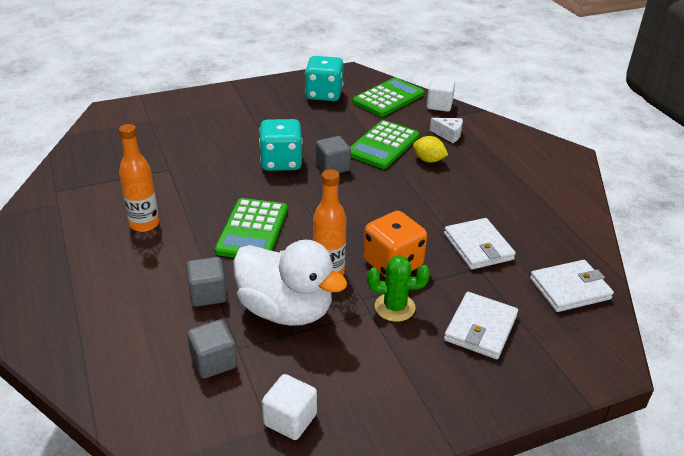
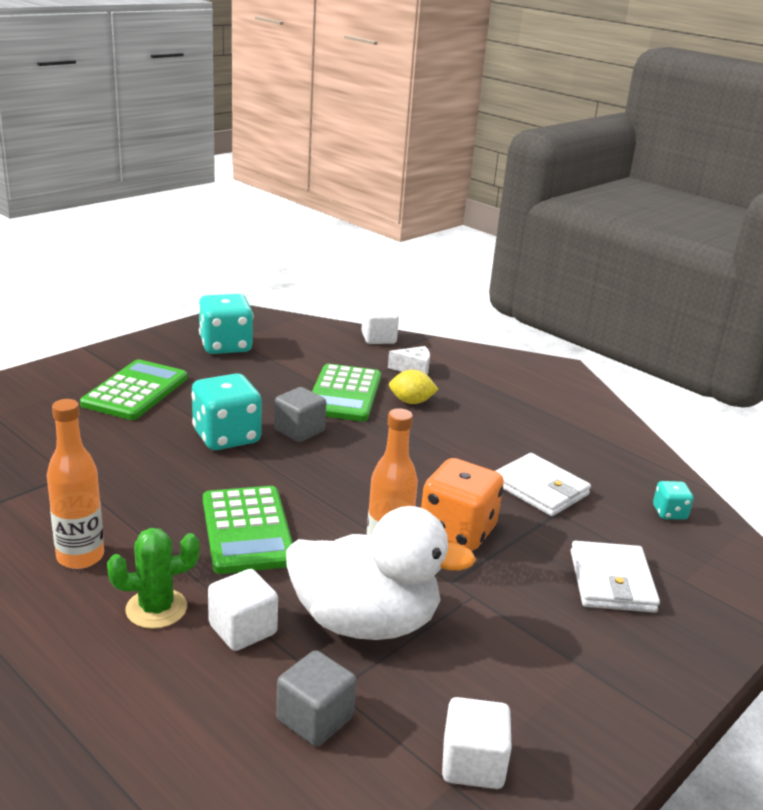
camera: 25 degrees left, 10 degrees down
grey cube [186,257,227,307] -> white cube [208,569,278,651]
green calculator [352,77,424,117] -> green calculator moved to [80,359,187,420]
green cactus [367,256,430,322] -> green cactus moved to [107,528,200,629]
white wallet [530,260,614,312] -> turquoise dice [653,481,693,520]

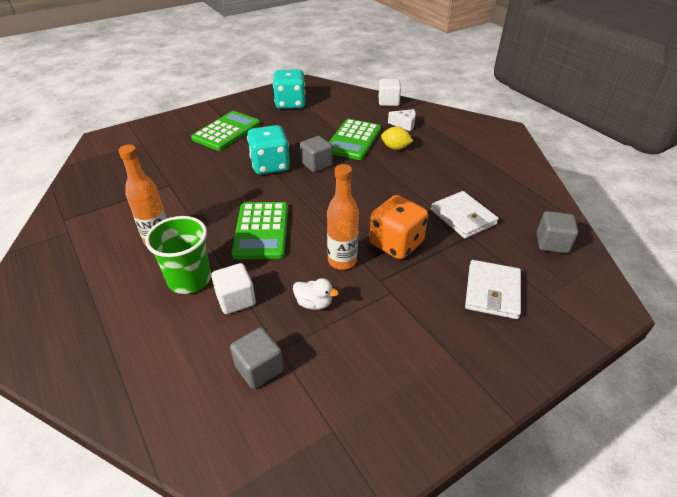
camera: 15 degrees right, 15 degrees up
green cactus [107,528,200,629] -> green cup [145,216,211,294]
white duck [286,506,476,640] -> white duck [293,278,339,310], size x0.40
white cube [442,697,512,789] -> none
turquoise dice [653,481,693,520] -> grey cube [537,211,578,253]

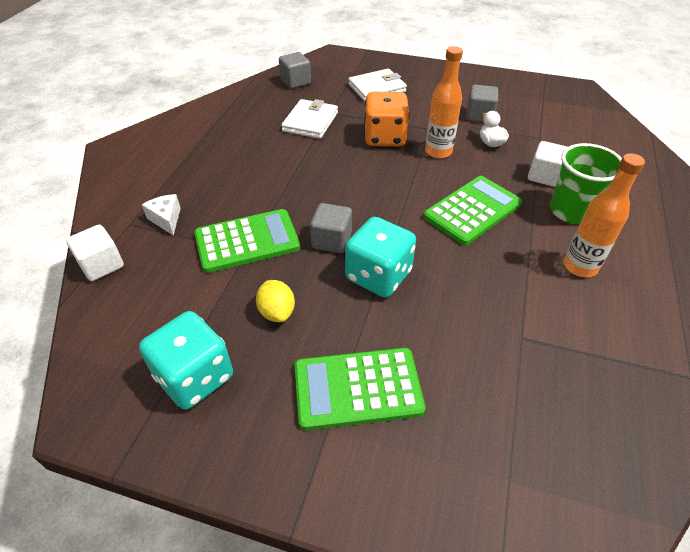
camera: 130 degrees left, 5 degrees up
grey cube [230,327,284,389] -> grey cube moved to [466,85,498,122]
yellow lemon [381,127,413,150] -> yellow lemon moved to [256,280,295,322]

